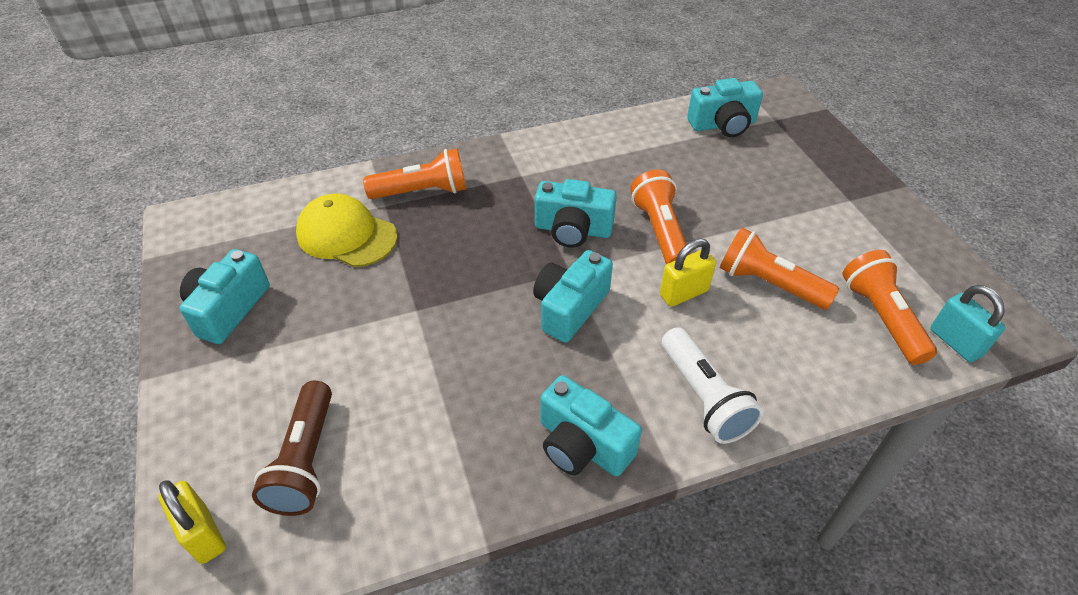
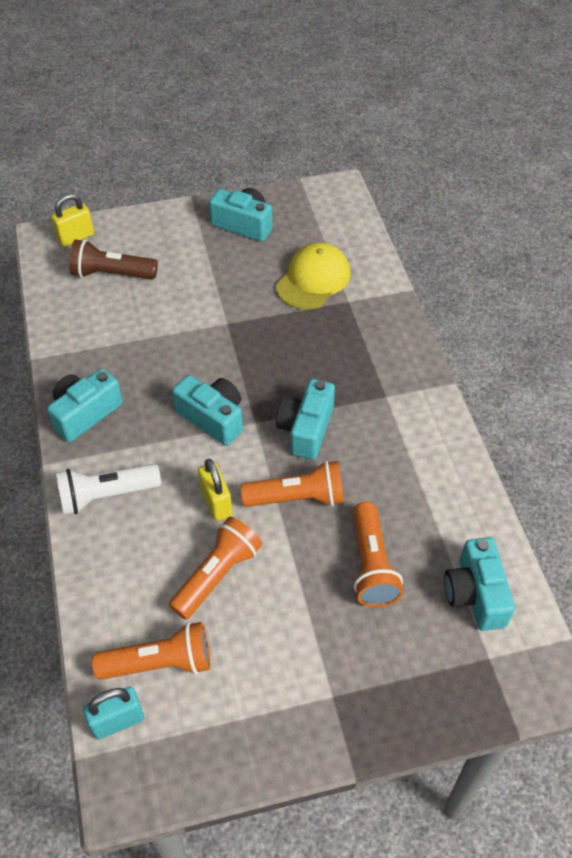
camera: 95 degrees right, 5 degrees up
orange flashlight [363,149,466,199] -> orange flashlight moved to [353,502,403,607]

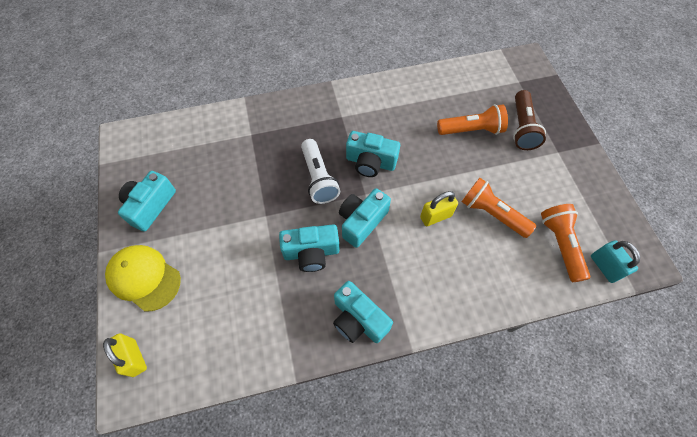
camera: 90 degrees left, 10 degrees up
white flashlight [56,464,161,515] -> white flashlight moved to [301,139,340,204]
brown flashlight [69,239,158,279] -> brown flashlight moved to [513,90,546,150]
orange flashlight [241,461,344,507] -> none
yellow cap [276,242,351,310] -> yellow cap moved to [105,245,181,312]
turquoise camera [444,537,515,631] -> turquoise camera moved to [279,224,340,272]

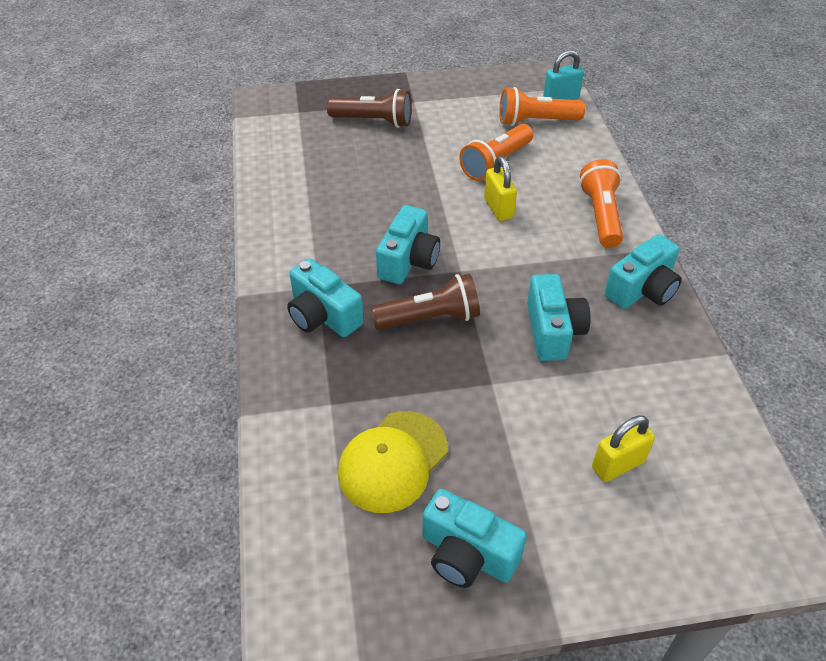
camera: 85 degrees left, 15 degrees down
yellow padlock [103,333,147,377] -> yellow padlock moved to [592,415,655,482]
yellow cap [105,245,181,312] -> yellow cap moved to [338,411,447,513]
white flashlight [301,139,340,204] -> brown flashlight [371,273,480,330]
turquoise camera [339,188,391,248] -> turquoise camera moved to [287,258,364,337]
orange flashlight [437,104,508,135] -> orange flashlight moved to [579,159,623,248]

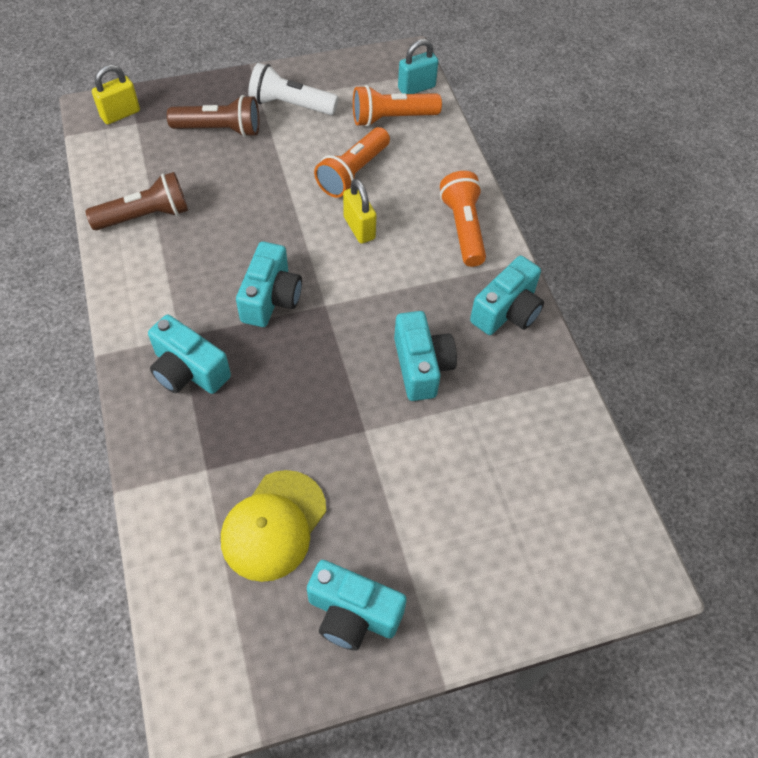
camera: 10 degrees left, 10 degrees up
brown flashlight [371,273,480,330] -> brown flashlight moved to [86,172,188,230]
yellow padlock [592,415,655,482] -> yellow padlock moved to [92,64,140,125]
none -> white flashlight [248,63,338,115]

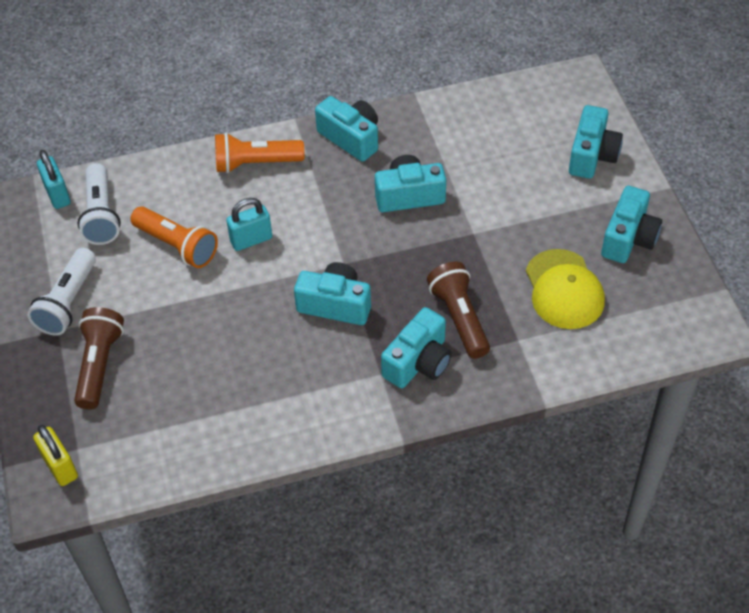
camera: 85 degrees left, 5 degrees down
brown flashlight [86,172,188,230] -> brown flashlight moved to [427,262,490,359]
yellow cap [221,470,326,582] -> yellow cap turned 45 degrees clockwise [526,249,605,329]
yellow padlock [343,179,376,244] -> turquoise padlock [226,198,272,251]
orange flashlight [353,85,442,127] -> white flashlight [78,163,121,245]
none -> turquoise camera [569,105,623,179]

